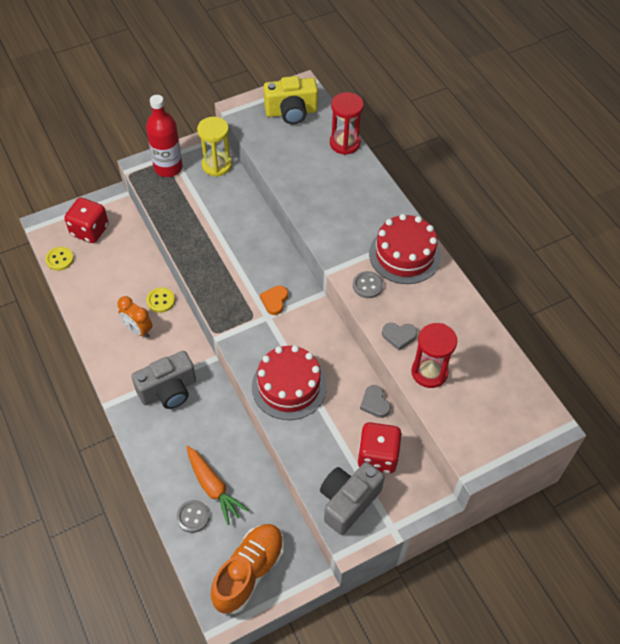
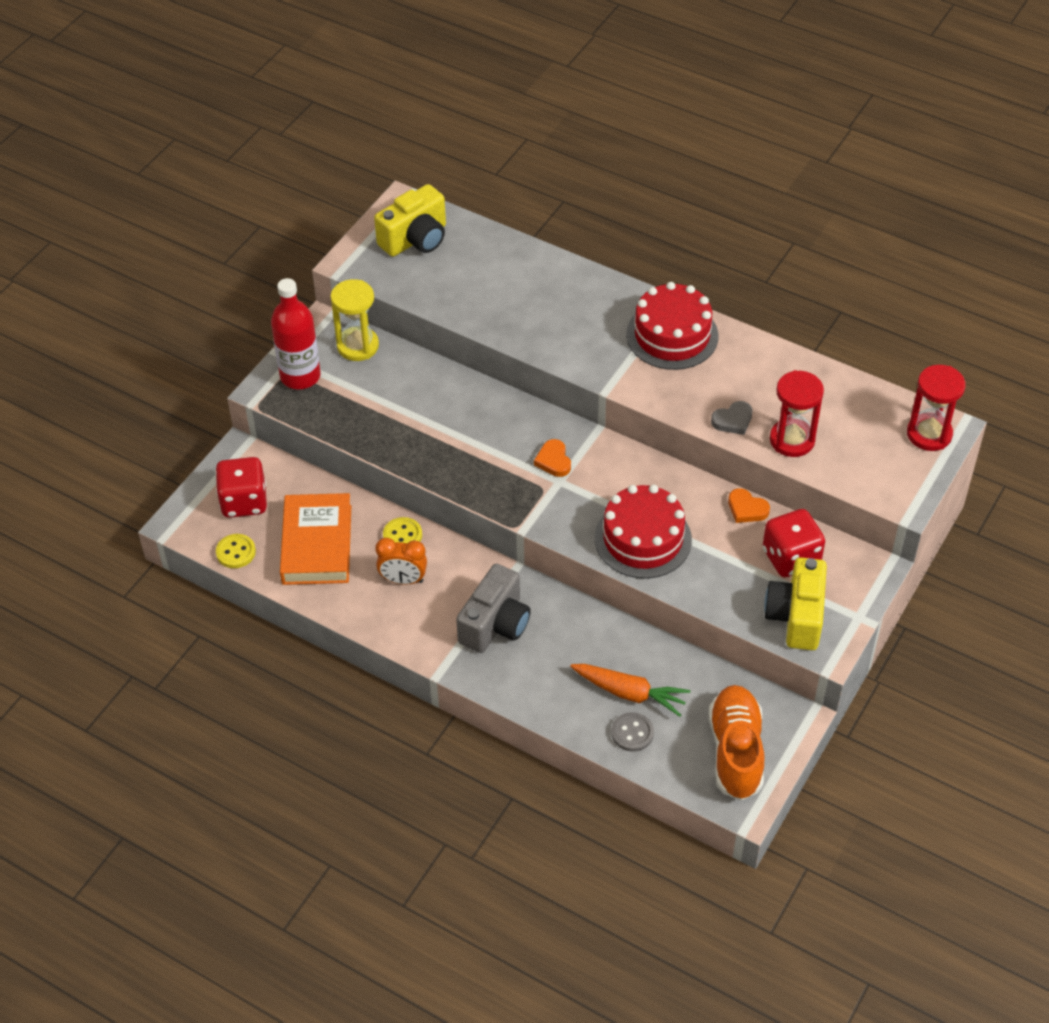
camera: 30 degrees left, 5 degrees down
grey camera [320,462,385,535] -> yellow camera [764,557,827,650]
red hourglass [330,92,364,155] -> red hourglass moved to [907,365,966,451]
grey button [353,271,383,298] -> none
grey heart [360,385,391,418] -> orange heart [728,488,770,523]
none -> orange book [280,493,351,585]

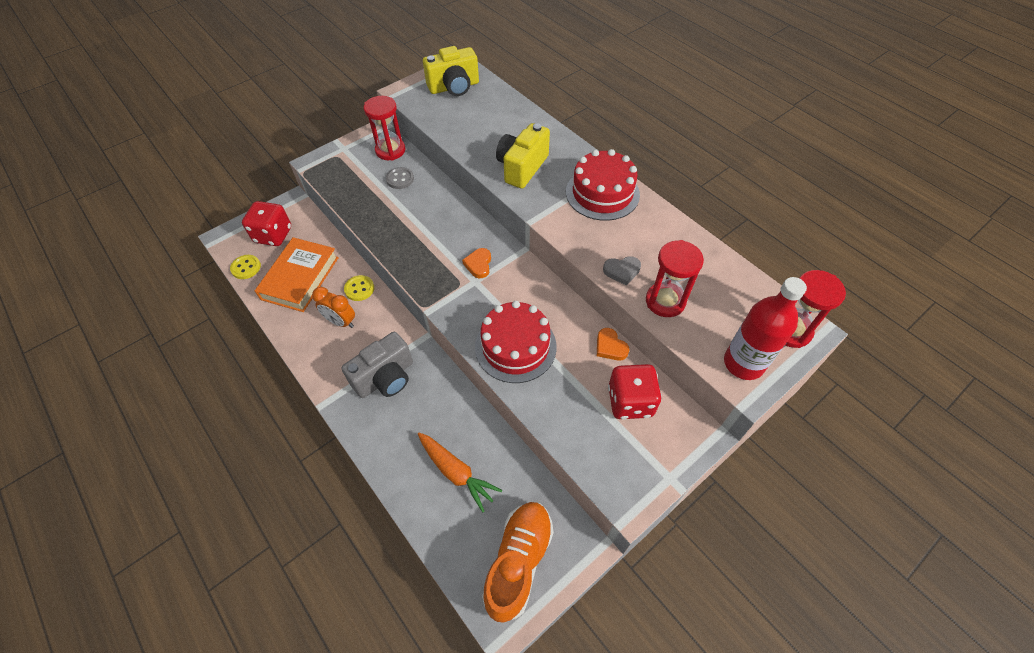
camera: 20 degrees right, 5 degrees up
red bottle [271,278,320,389] -> red bottle moved to [724,277,807,380]
yellow hourglass [330,279,379,361] -> red hourglass [364,96,405,161]
grey button [612,712,654,752] -> grey button moved to [386,167,414,189]
yellow camera [764,557,827,650] -> yellow camera moved to [496,123,550,189]

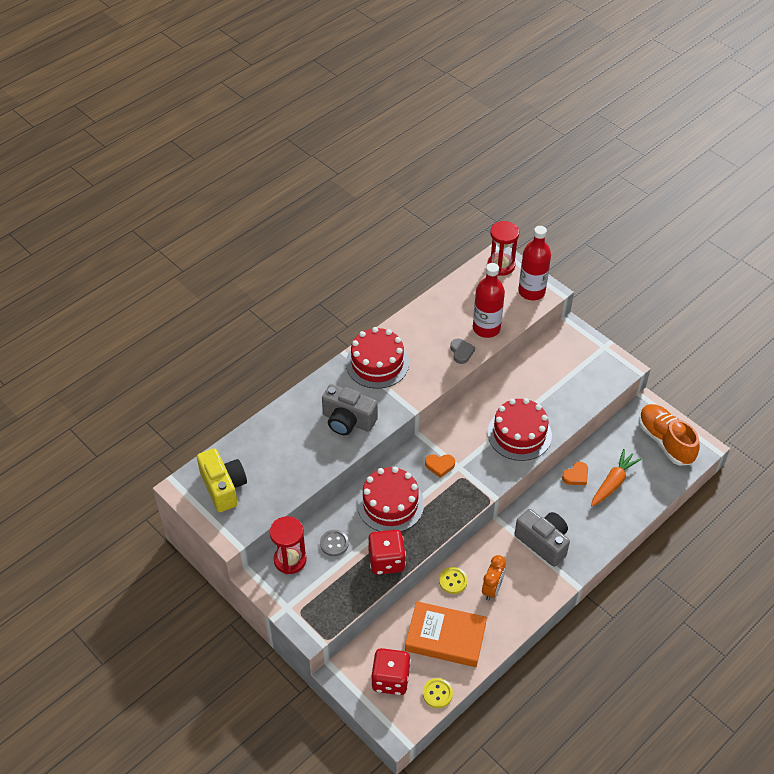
camera: 95 degrees left, 5 degrees down
orange shoe [482,502,554,623] -> orange shoe turned 45 degrees clockwise [639,404,700,466]
yellow camera [496,123,550,189] -> grey camera [322,384,378,435]
orange heart [597,328,629,361] -> orange heart moved to [562,462,588,485]
red dice [608,364,662,419] -> red dice moved to [368,530,406,575]
red hourglass [646,240,704,317] -> red bottle [473,263,505,338]
none -> red cake [357,467,424,532]

